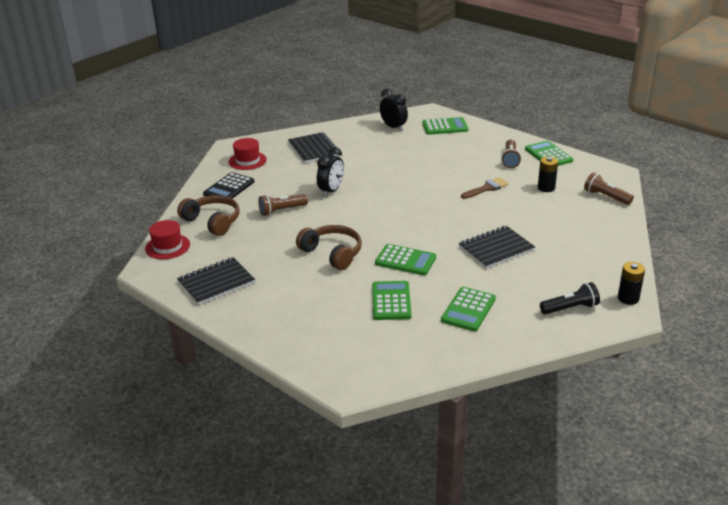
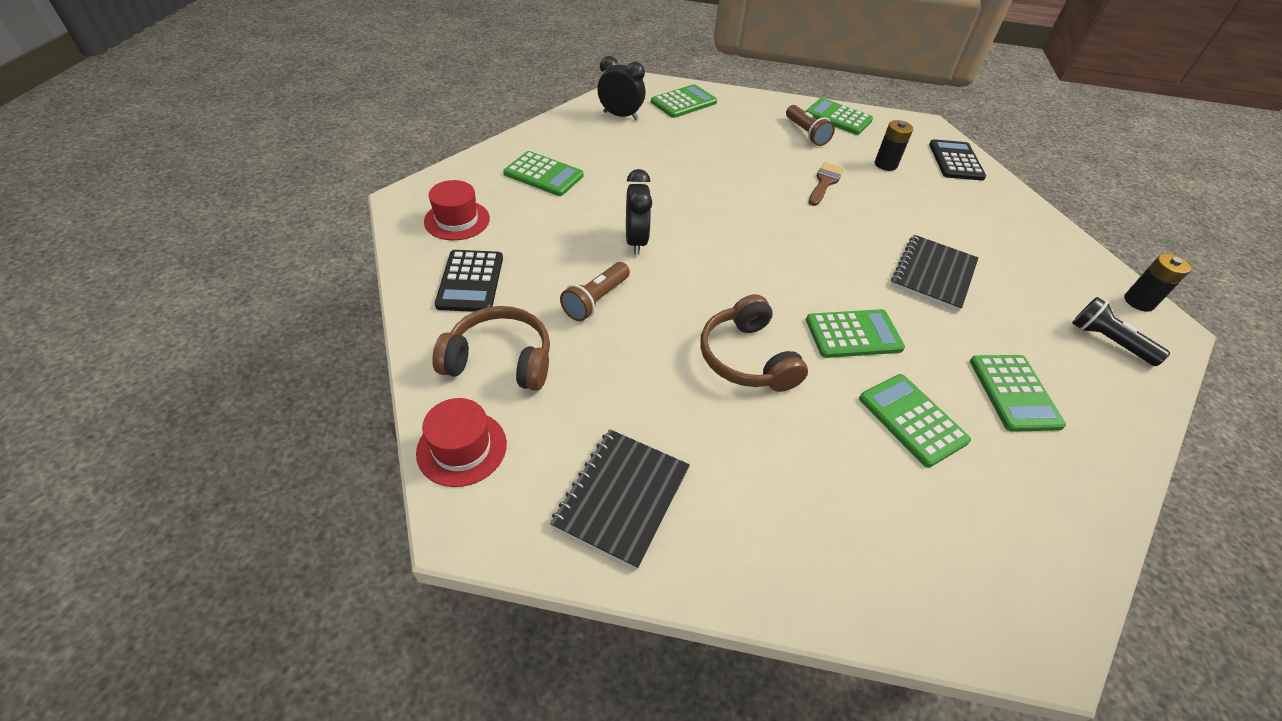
camera: 35 degrees left, 15 degrees up
black notebook [288,132,340,163] -> green calculator [503,151,584,196]
brown headphones [296,225,362,270] -> brown headphones turned 120 degrees counterclockwise [700,294,808,392]
black flashlight [540,282,600,315] -> black flashlight turned 90 degrees counterclockwise [1072,297,1170,366]
brown flashlight [584,172,634,205] -> black calculator [929,139,986,180]

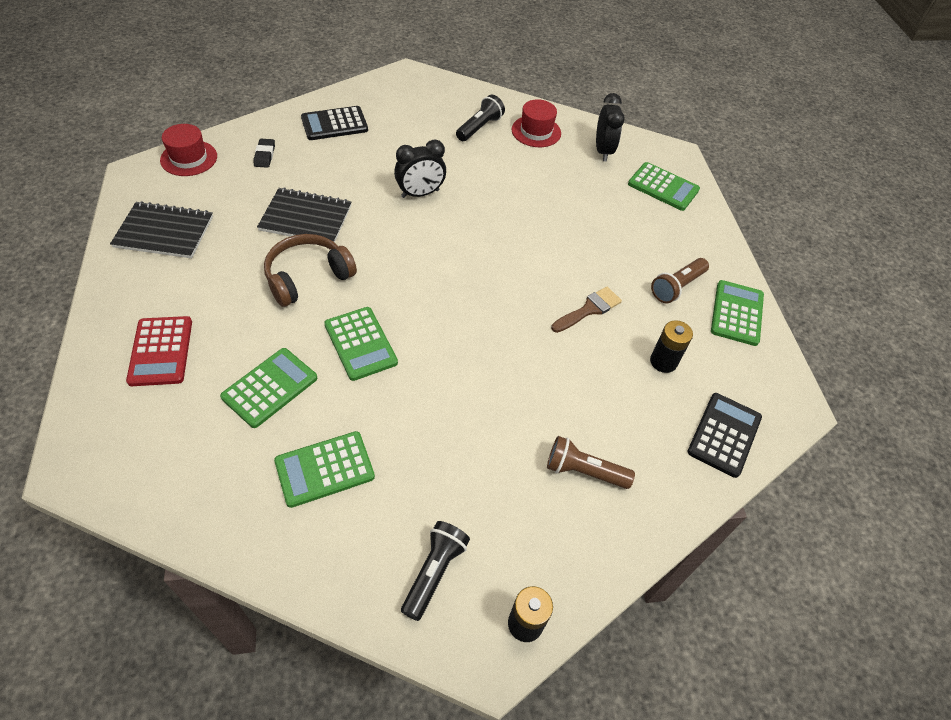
camera: 70 degrees right, 5 degrees up
red hat [424,180,490,240] -> red hat moved to [512,99,561,147]
brown headphones [432,306,550,391] -> black eraser [254,139,275,168]
green calculator [503,151,584,196] -> black flashlight [456,95,505,141]
brown flashlight [560,262,630,321] -> brown flashlight moved to [547,436,635,489]
brown brush [809,162,844,206] -> brown brush turned 45 degrees counterclockwise [551,287,622,333]
black notebook [891,235,979,312] -> black notebook moved to [257,187,351,243]
black calculator [929,139,986,180] -> black calculator turned 45 degrees counterclockwise [687,393,762,478]
none -> red calculator [126,316,192,386]

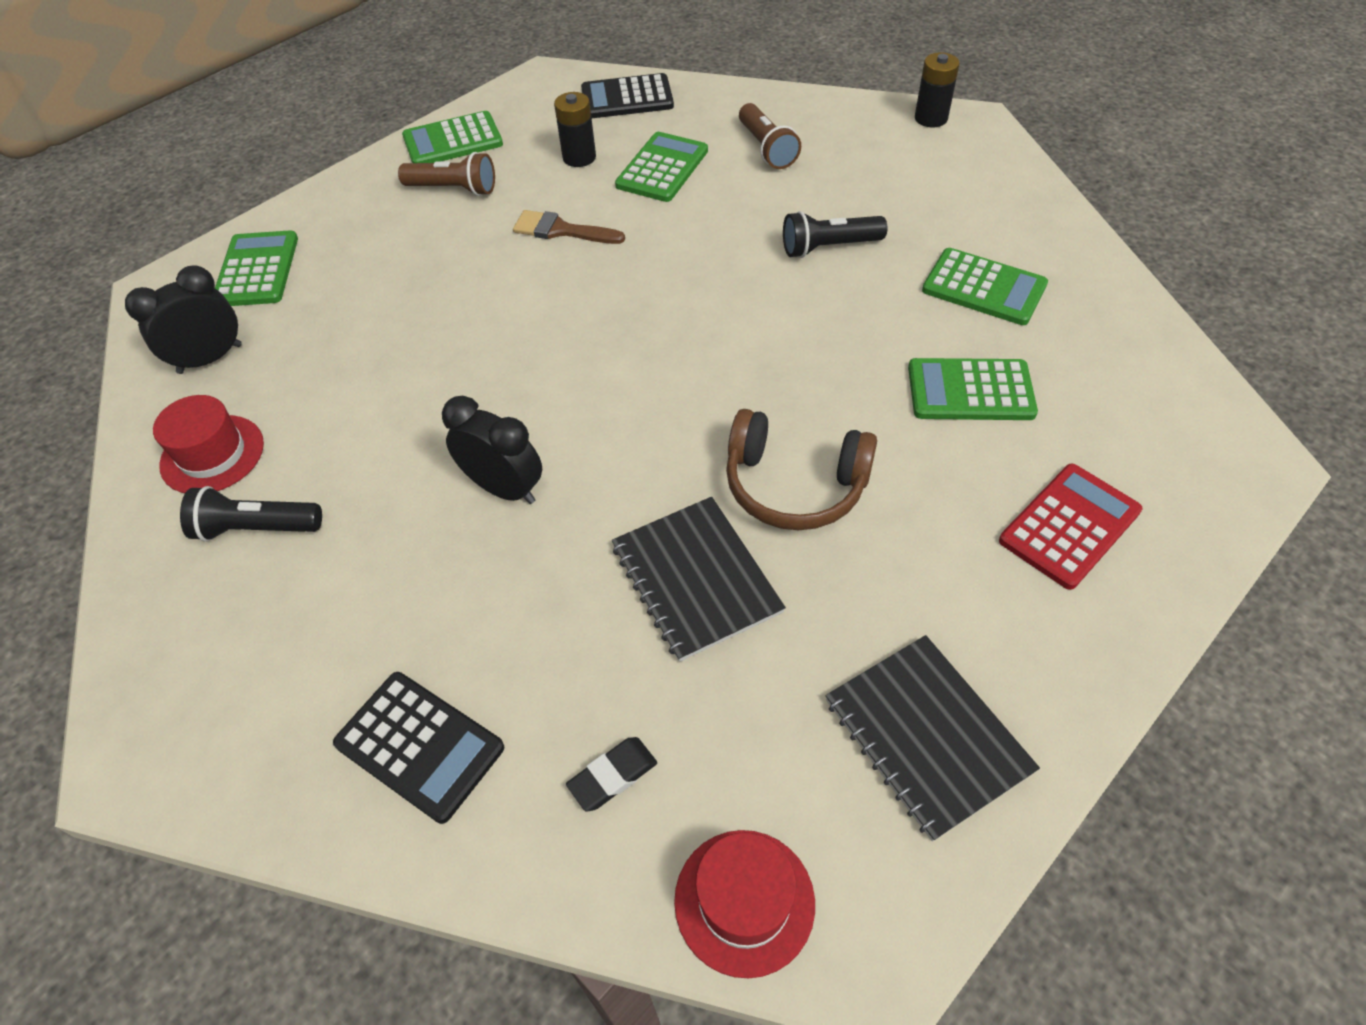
camera: 120 degrees left, 0 degrees up
green calculator [324,307,398,381] -> green calculator moved to [615,132,708,202]
black flashlight [401,521,470,621] -> black flashlight moved to [783,211,887,258]

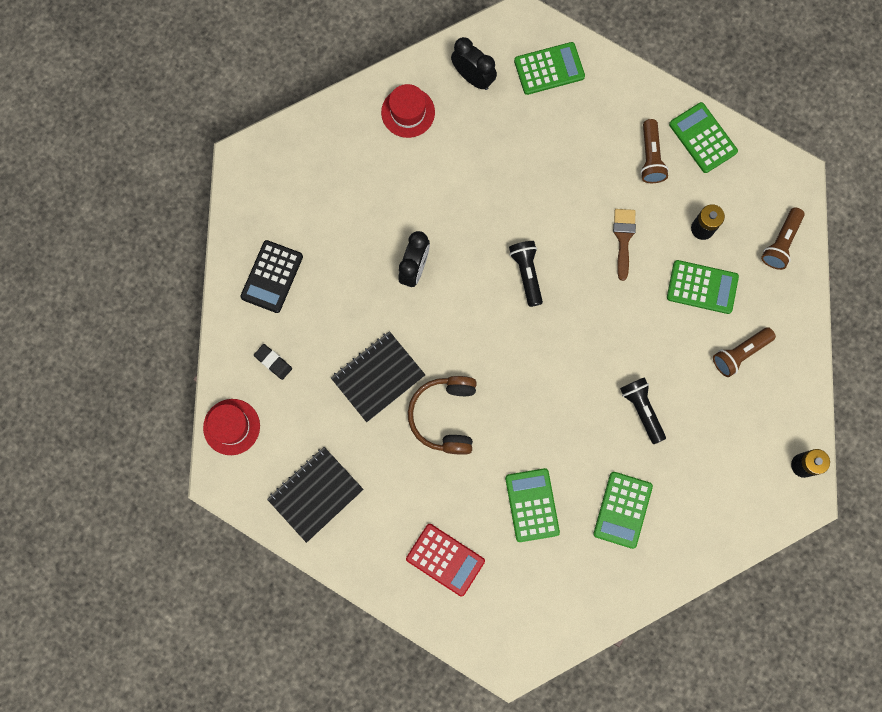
camera: 75 degrees right, 25 degrees up
black flashlight [180,486,322,542] -> black flashlight moved to [509,241,543,307]
black calculator [581,73,674,118] -> brown flashlight [761,208,805,270]

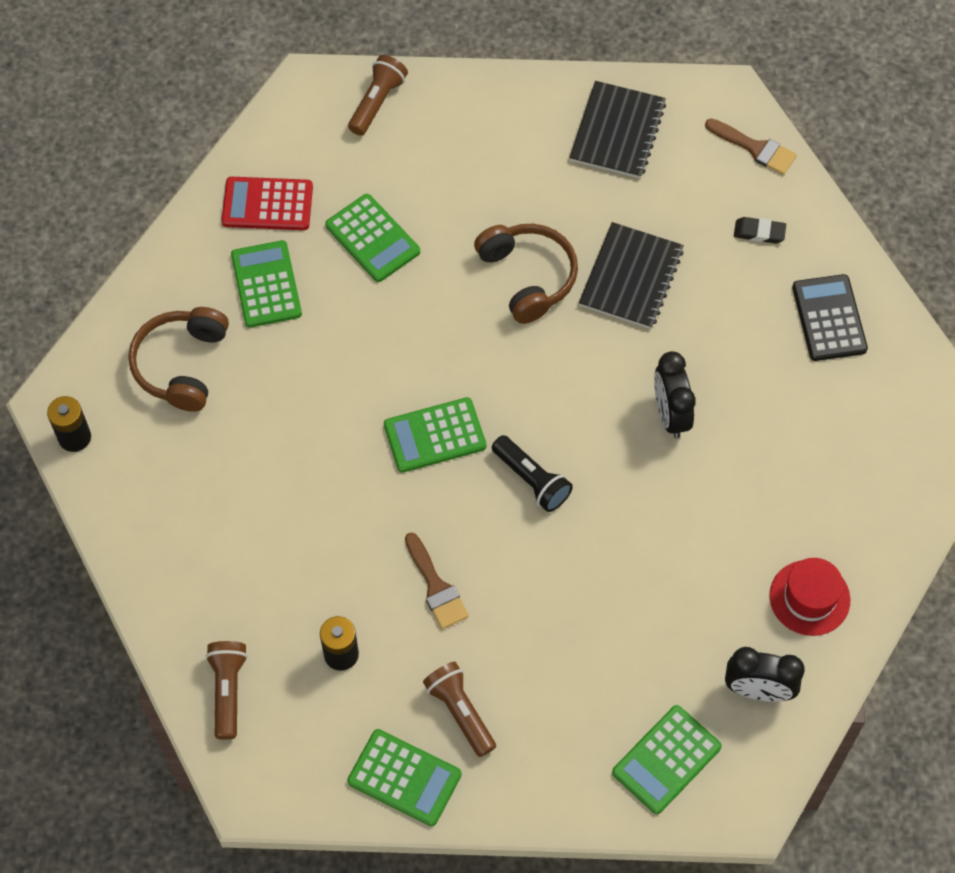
camera: 150 degrees right, 15 degrees down
red hat [203,399,260,455] -> brown brush [705,118,797,175]
red calculator [406,524,485,597] -> red calculator moved to [221,177,313,230]
black flashlight [620,377,666,444] -> none
green calculator [667,260,739,314] -> green calculator moved to [384,397,486,473]
brown flashlight [713,327,776,377] -> brown flashlight moved to [348,55,408,136]
none -> brown headphones [128,307,229,412]

